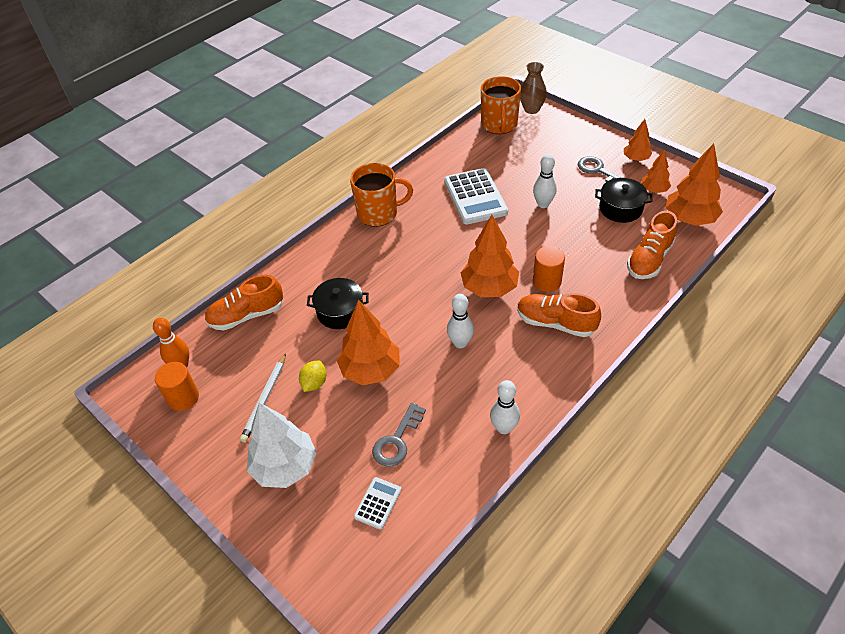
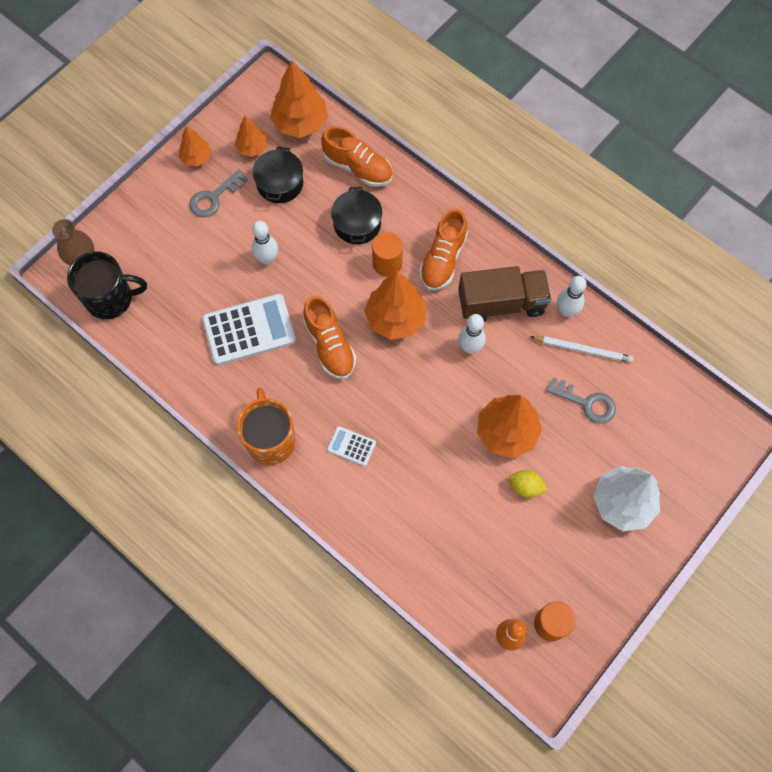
camera: 95 degrees left, 20 degrees up
orange shoe [204,275,284,330] -> orange shoe moved to [303,295,356,379]
white pencil [240,353,286,442] -> white pencil moved to [530,336,633,363]
black pot [307,278,369,329] -> black pot moved to [331,187,382,244]
white calculator [354,477,401,530] -> white calculator moved to [327,426,376,466]
orange mug [481,76,521,134] -> black mug [67,251,147,320]
none -> brown truck [458,266,551,322]

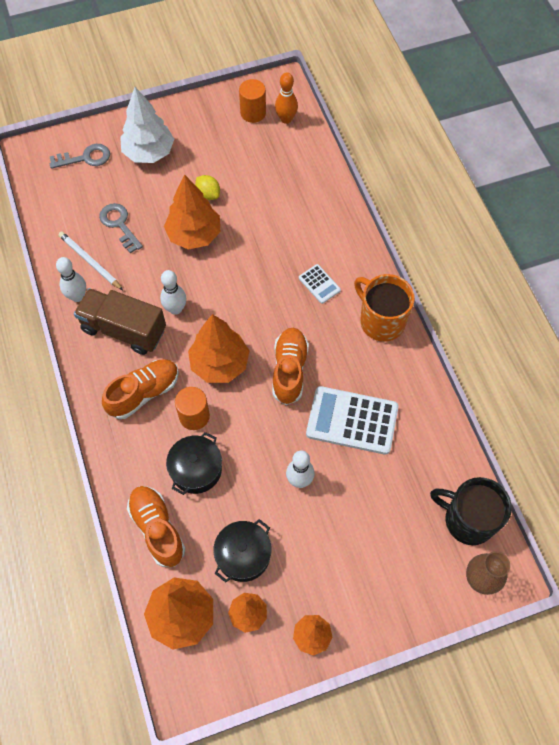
camera: 150 degrees left, 5 degrees down
grey key [189,169,248,217] -> grey key moved to [50,144,110,169]
orange mug [237,387,296,465] -> orange mug turned 120 degrees clockwise [354,274,415,342]

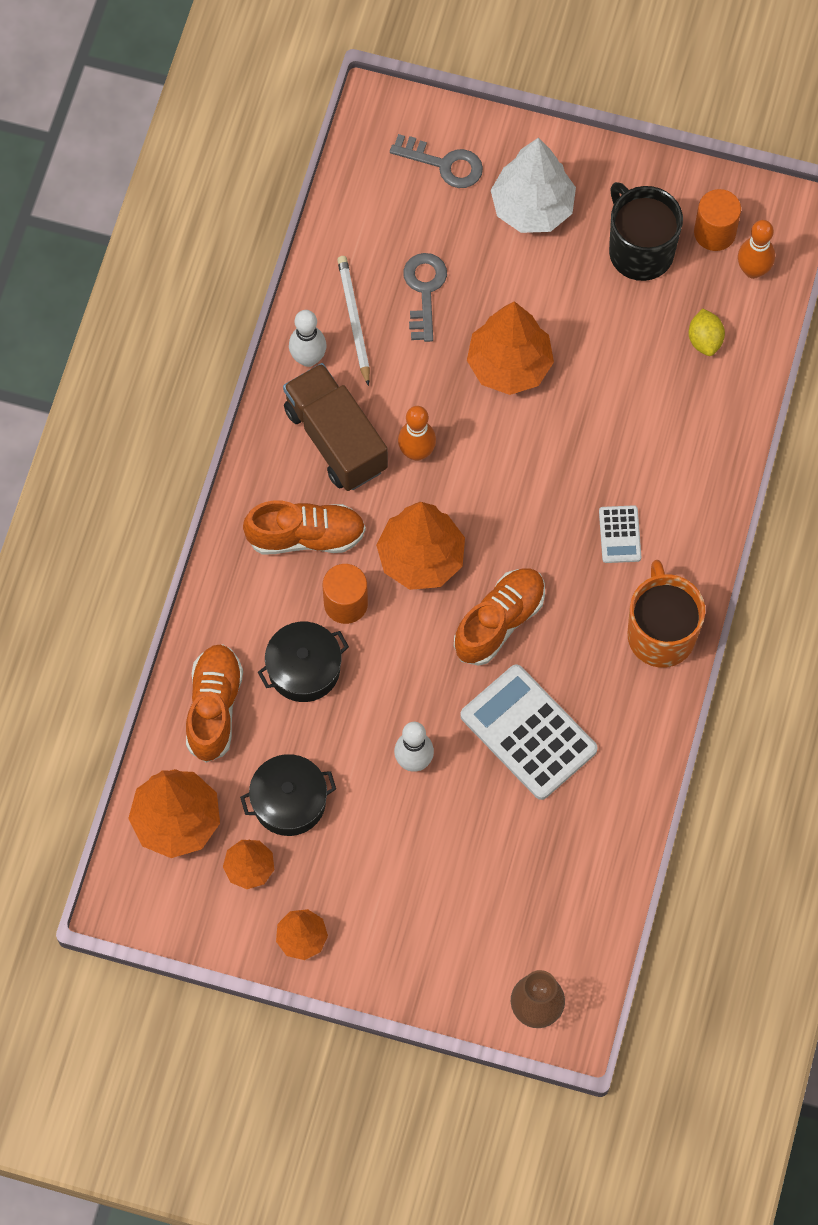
camera: 35 degrees right, 5 degrees up
white bowling pin [160,270,186,315] -> orange bowling pin [398,406,436,461]
yellow lemon [195,175,220,200] -> yellow lemon moved to [689,308,725,356]
black mug [430,477,512,545] -> black mug moved to [609,182,683,281]

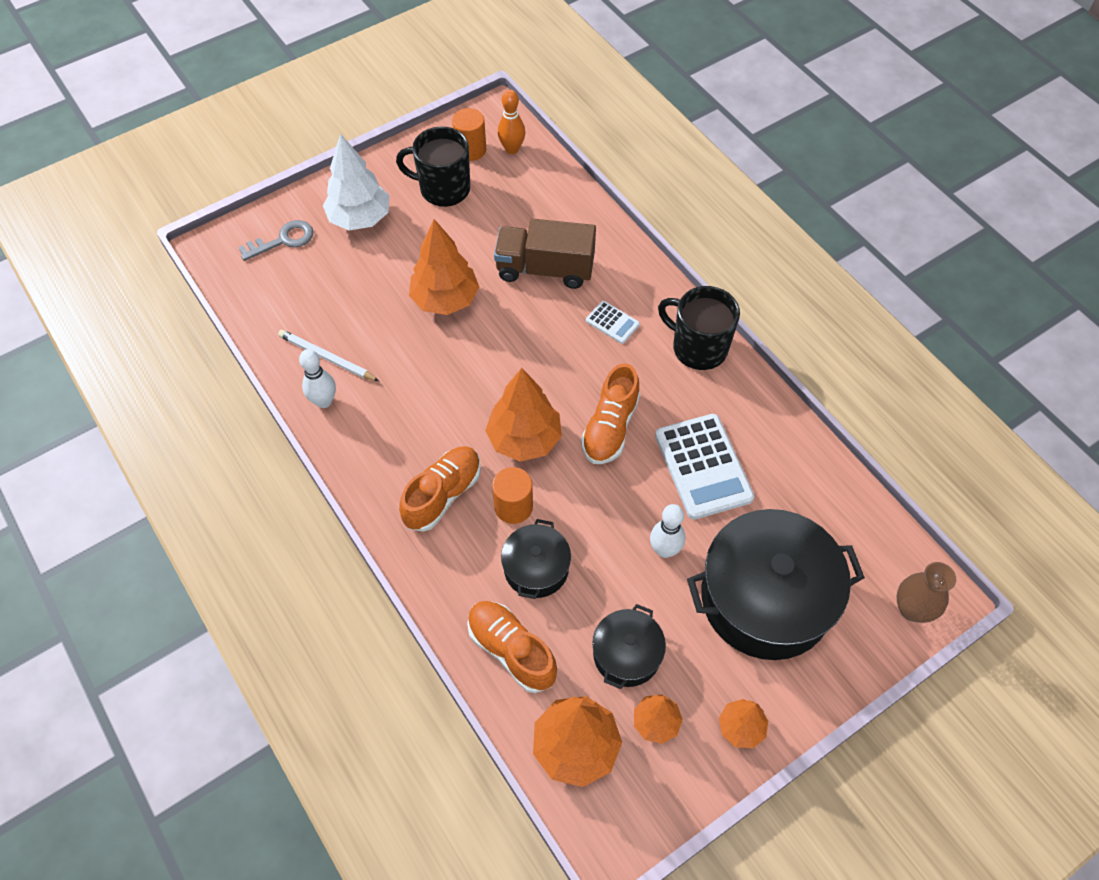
camera: 50 degrees left, 10 degrees down
brown truck [283,363,388,491] -> brown truck moved to [494,219,596,289]
orange bowling pin [398,406,436,461] -> none
grey key [403,253,447,342] -> none
orange shoe [454,568,545,666] -> orange shoe turned 150 degrees counterclockwise [581,363,640,464]
white calculator [460,664,598,800] -> white calculator turned 105 degrees counterclockwise [655,414,754,520]
orange mug [628,560,705,667] -> black mug [658,286,740,370]
yellow lemon [689,308,725,356] -> none
none -> black pot [687,509,865,660]

